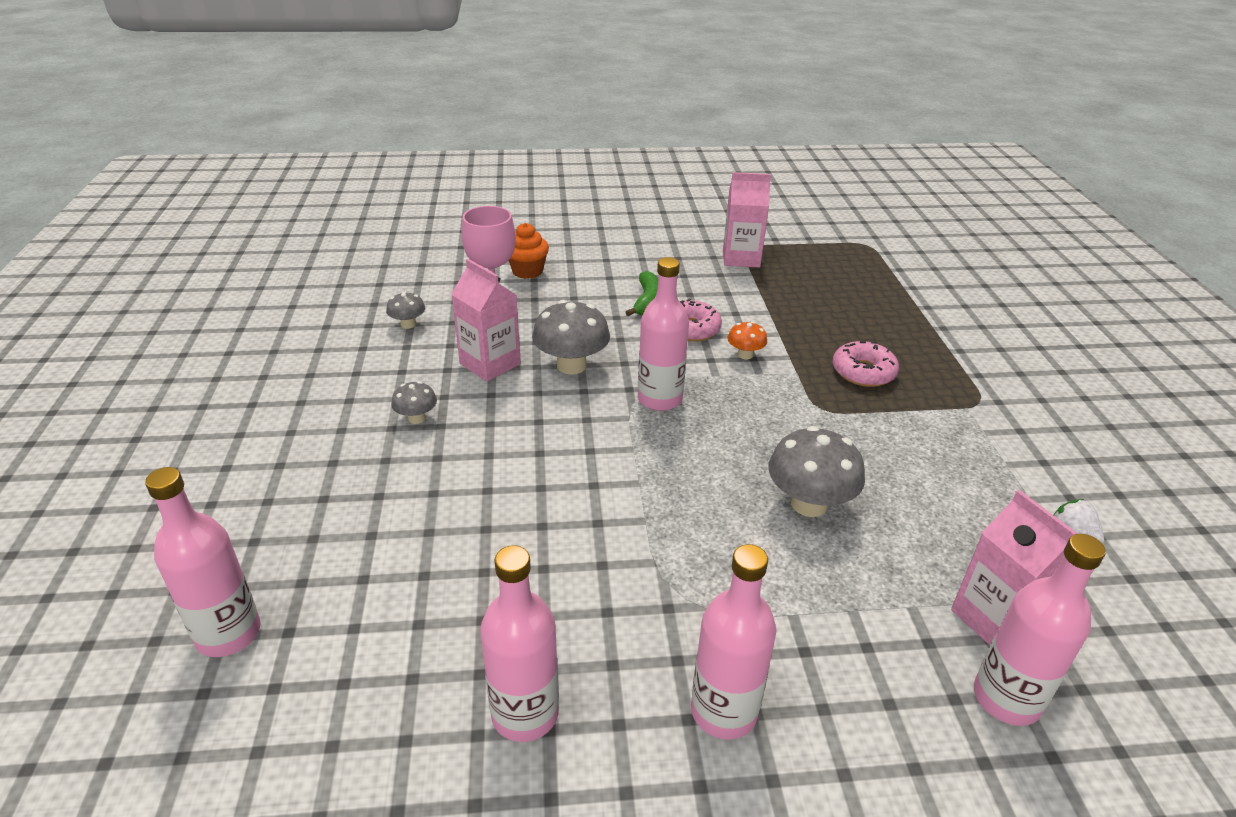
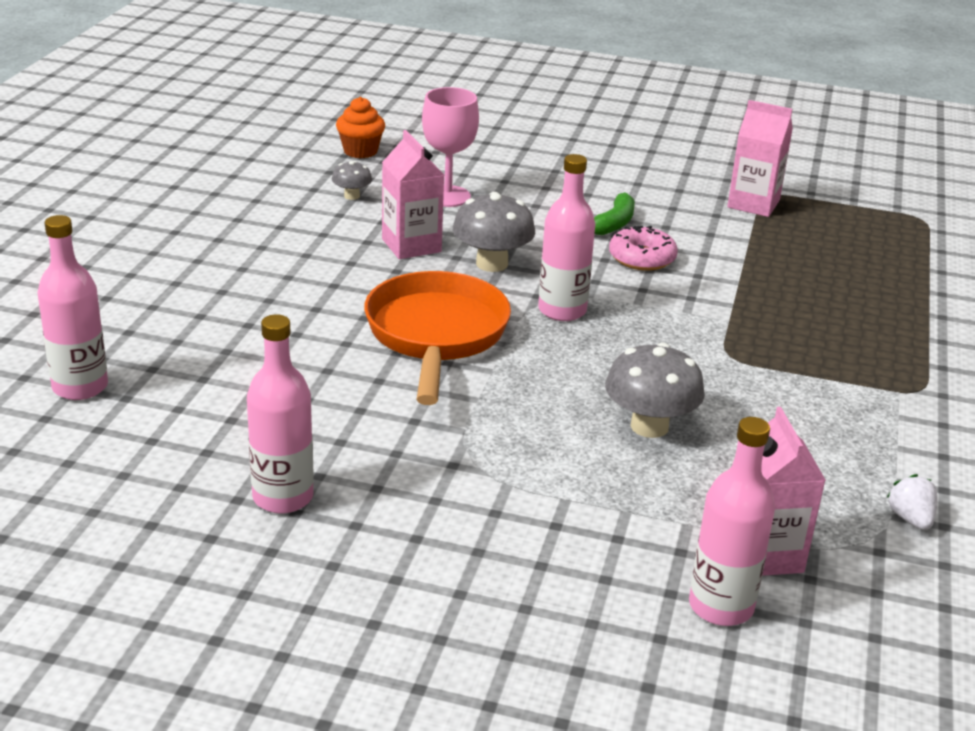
camera: 20 degrees right, 5 degrees down
grey mushroom [391,381,437,424] -> none
orange cupcake [509,223,549,279] -> orange cupcake moved to [336,97,385,158]
pink bottle [691,544,776,740] -> none
orange mushroom [727,321,767,359] -> none
pink donut [833,341,899,387] -> none
none -> orange pan [364,271,511,405]

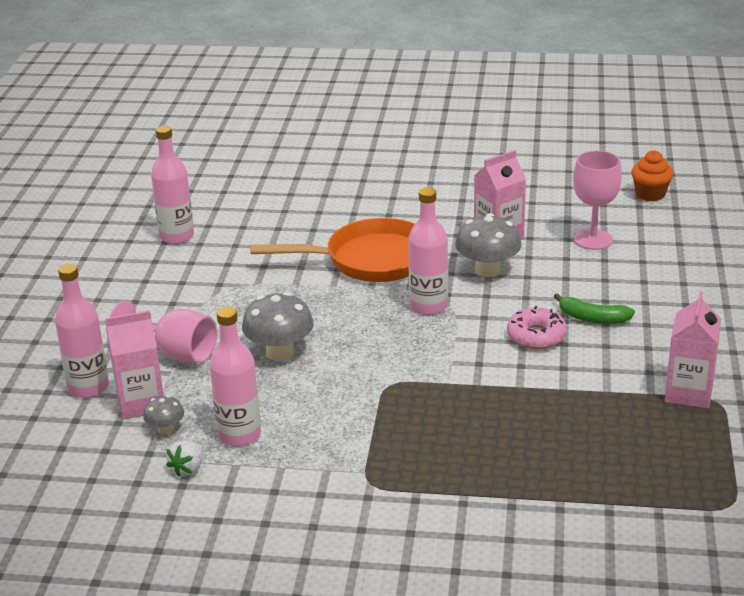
camera: 85 degrees right, 0 degrees up
pink bottle [37,215,108,400] -> pink bottle moved to [209,307,261,447]
grey mushroom [332,161,372,200] -> grey mushroom moved to [143,395,184,435]
white strawberry [887,474,938,530] -> white strawberry turned 135 degrees clockwise [166,440,203,477]
none -> pink goblet [110,300,217,363]

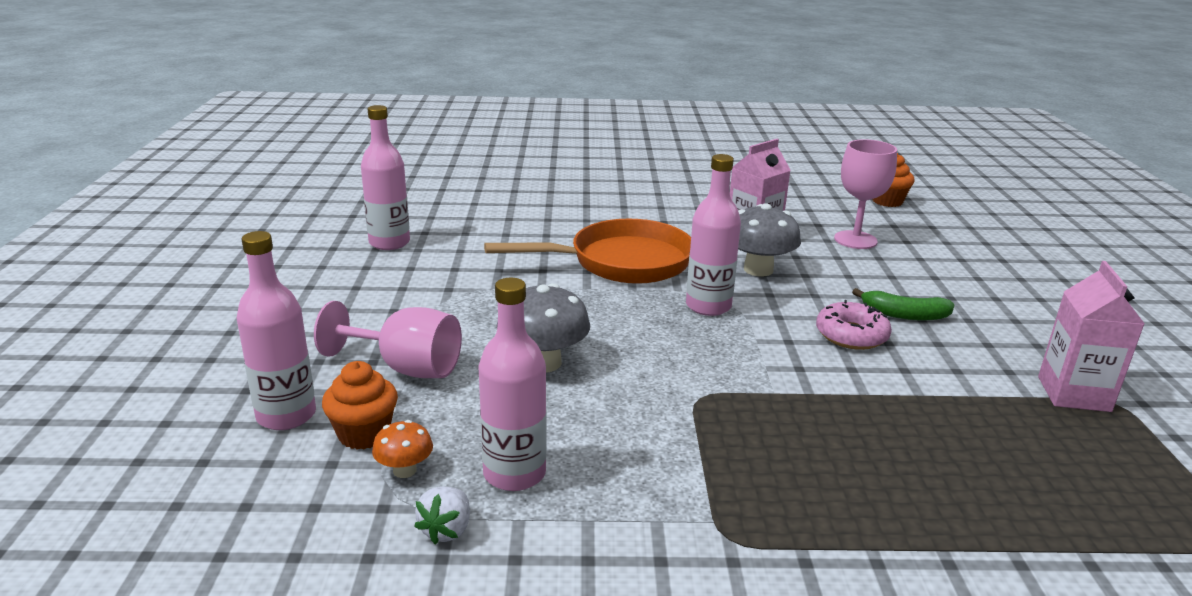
camera: 10 degrees left, 5 degrees down
pink carton [105,310,164,419] -> orange cupcake [322,361,398,450]
grey mushroom [143,395,184,435] -> orange mushroom [372,420,433,478]

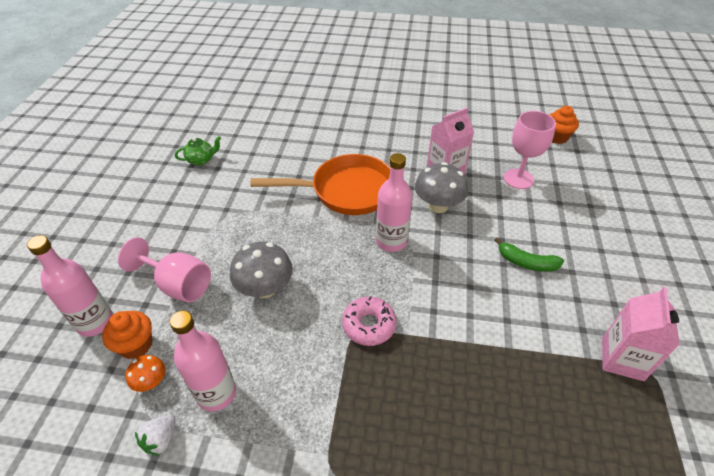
camera: 10 degrees right, 20 degrees up
pink bottle [361,105,410,250] -> green teapot [175,136,221,166]
pink donut [816,300,892,350] -> pink donut moved to [342,296,397,346]

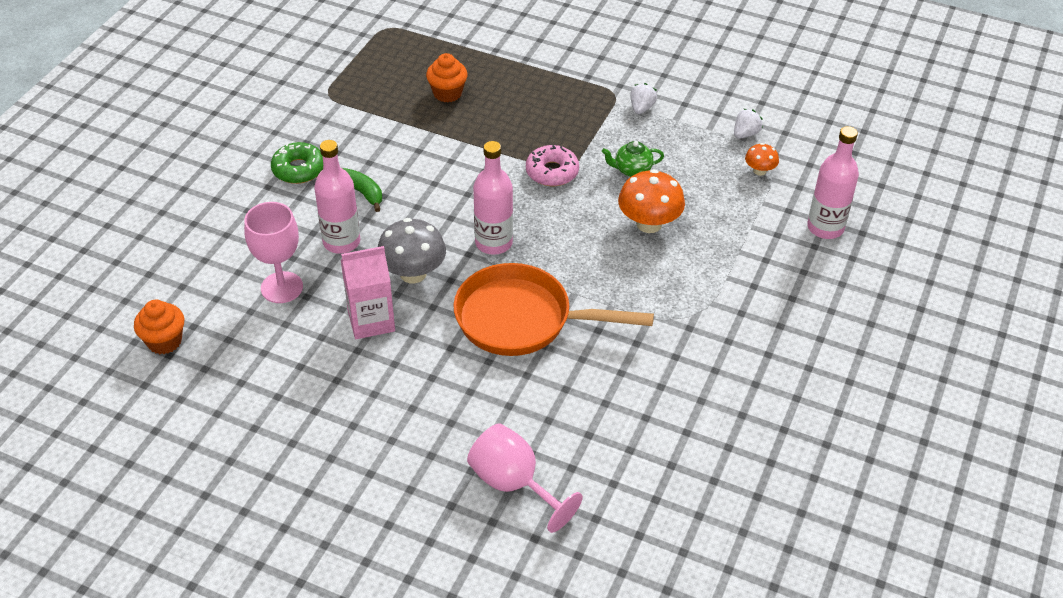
camera: 165 degrees left, 0 degrees up
orange cupcake [102,311,152,359] -> orange cupcake moved to [426,53,468,102]
pink goblet [118,237,211,302] -> pink goblet moved to [467,423,583,533]
pink bottle [170,311,236,411] -> pink bottle moved to [314,140,360,254]
green teapot [175,136,221,166] -> green teapot moved to [602,141,664,177]
grey mushroom [230,242,293,298] -> orange mushroom [618,169,685,233]
pink carton [602,287,680,381] -> none
none -> green donut [271,142,323,184]
none -> white strawberry [630,83,657,114]

